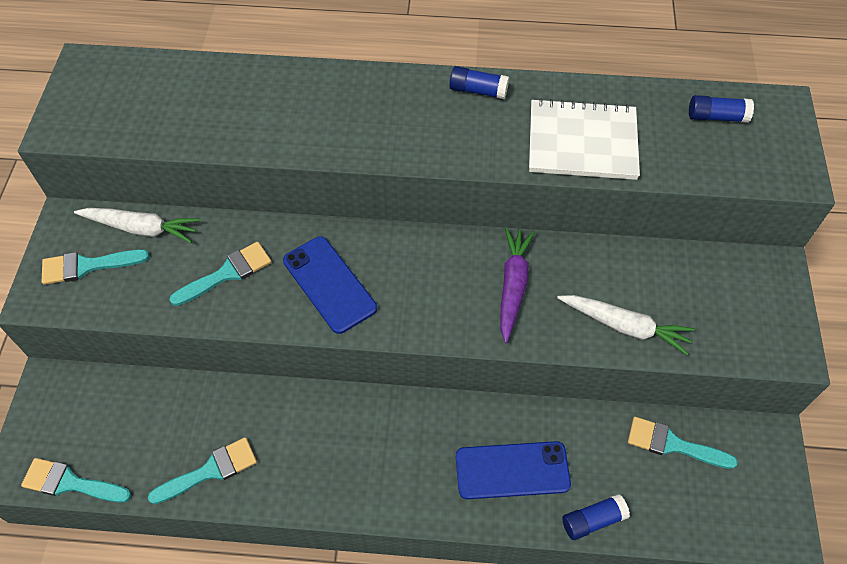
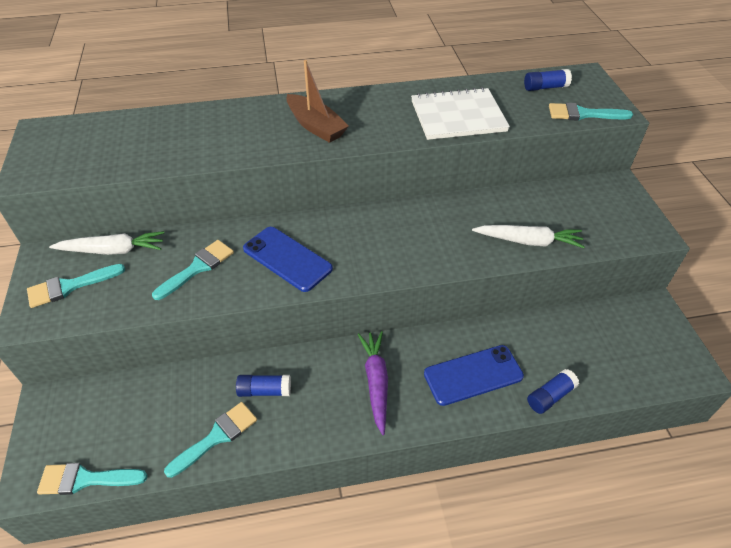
camera: 15 degrees left, 10 degrees down
blue glue stick [450,66,509,99] -> blue glue stick moved to [236,375,291,397]
purple carrot [500,227,535,343] -> purple carrot moved to [357,331,388,435]
turquoise brush [628,417,738,469] -> turquoise brush moved to [549,103,633,121]
none -> brown boat [286,60,349,143]

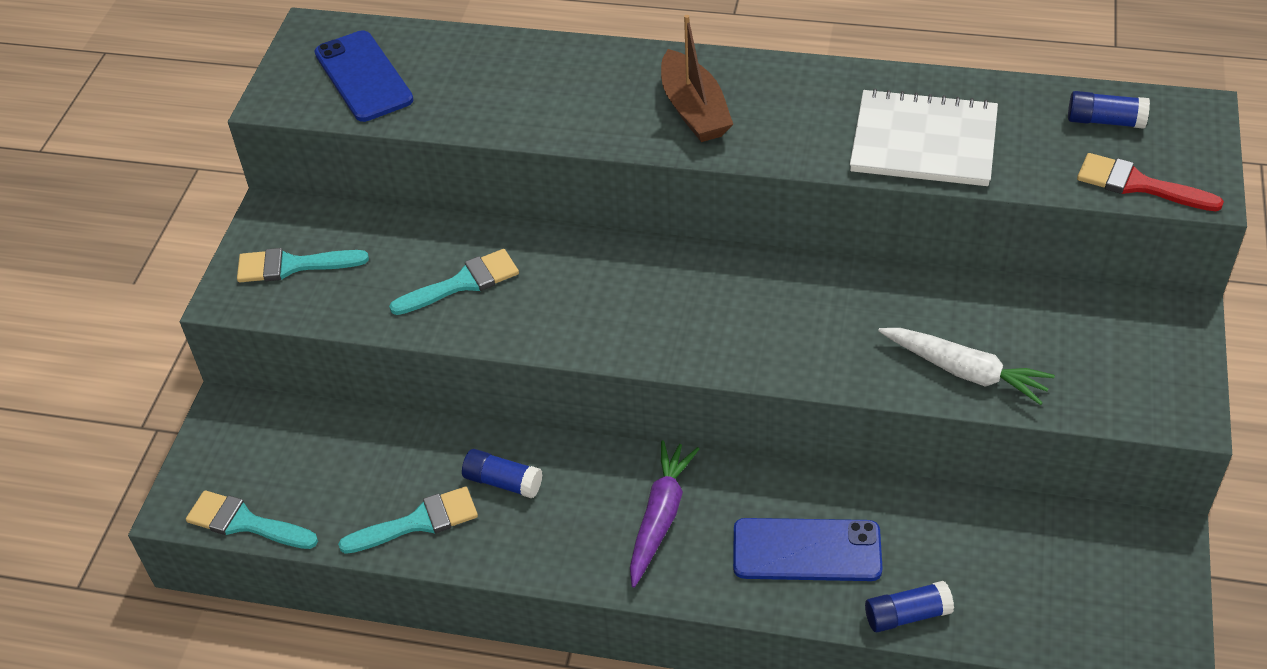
camera: 25 degrees right, 0 degrees up
white carrot [49,231,164,255] -> none
blue phone [243,227,333,292] -> blue phone moved to [315,30,414,122]
turquoise brush [549,103,633,121] -> red brush [1077,153,1224,211]

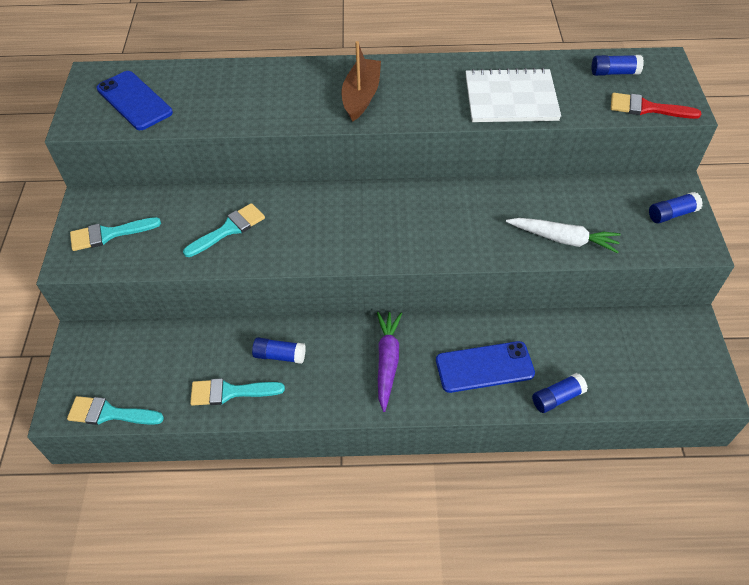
camera: 15 degrees left, 5 degrees up
turquoise brush [338,486,478,554] -> turquoise brush turned 150 degrees counterclockwise [190,378,285,406]
brown boat [661,15,733,142] -> brown boat turned 135 degrees counterclockwise [342,41,381,122]
none -> blue glue stick [649,192,703,223]

